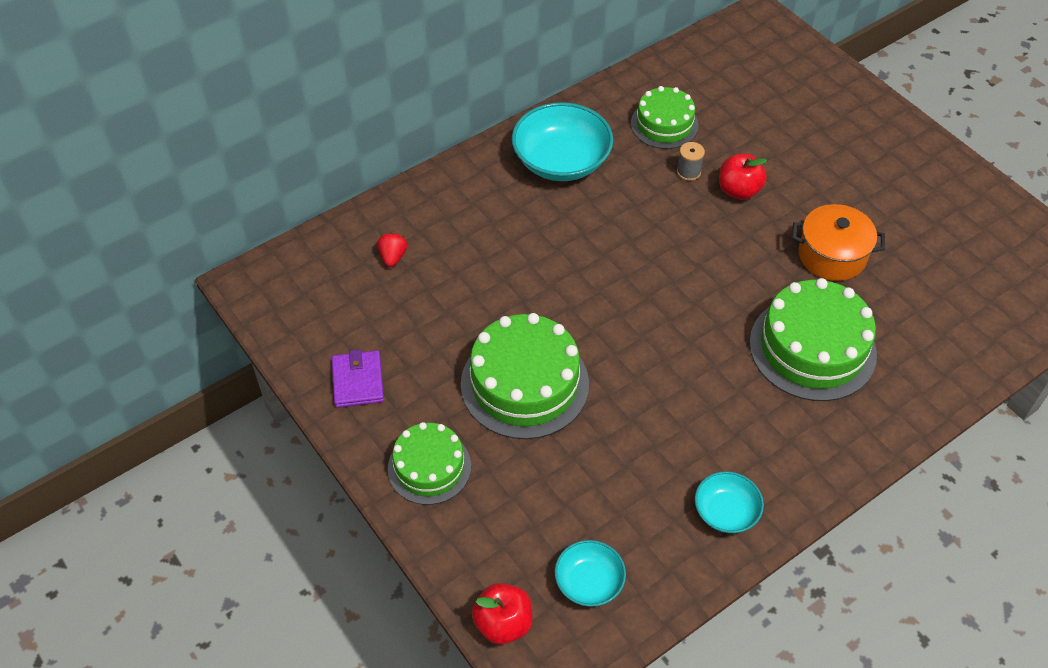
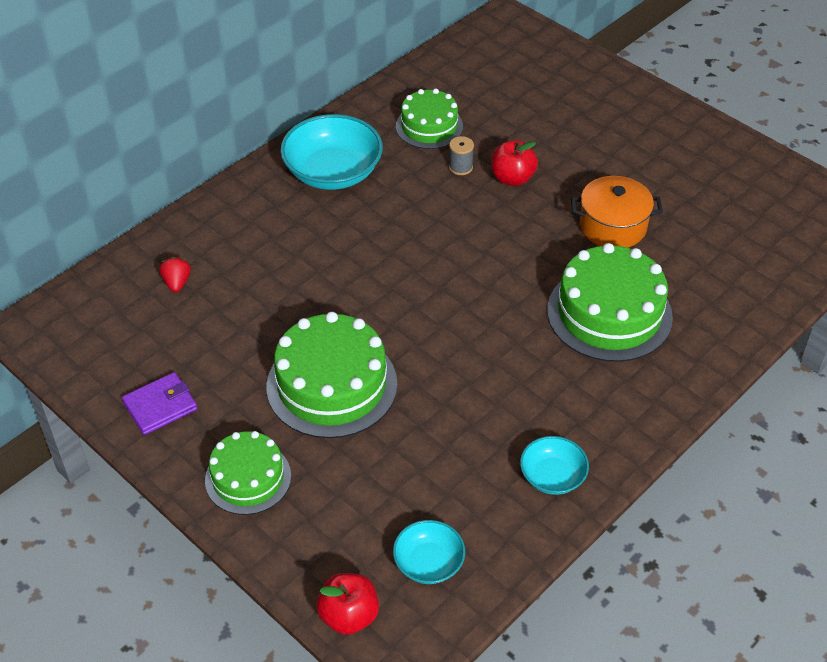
camera: 10 degrees left, 5 degrees down
purple wallet [332,350,384,408] -> purple wallet turned 75 degrees clockwise [122,372,197,435]

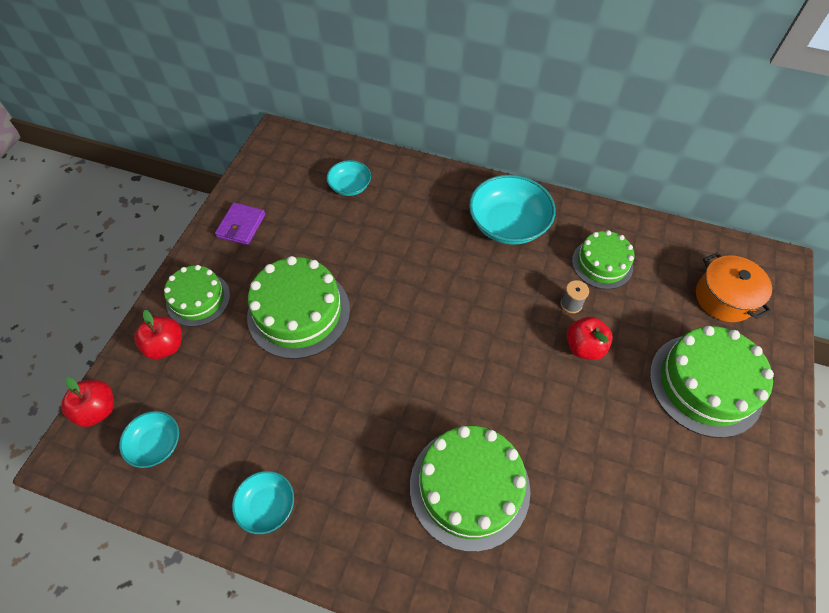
camera: 65 degrees right, 10 degrees up
purple wallet [122,372,197,435] -> purple wallet turned 75 degrees clockwise [215,202,265,245]
red strawberry [160,257,191,292] -> turquoise bowl [327,160,371,196]
orange pot [571,176,663,248] -> orange pot moved to [696,253,772,322]
none -> red apple [134,310,182,359]
none -> green cake [650,326,774,438]

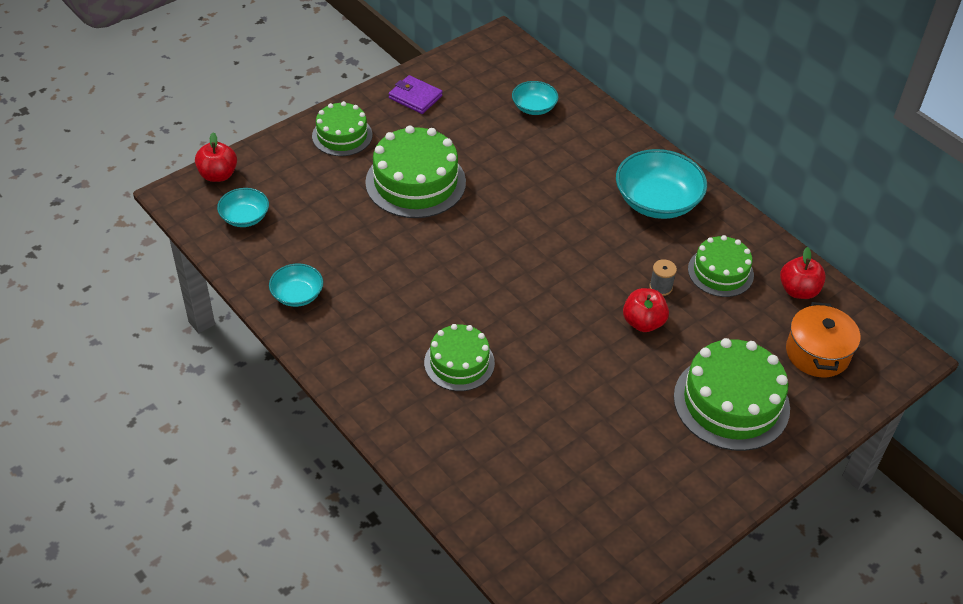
camera: 30 degrees right, 10 degrees down
red apple [134,310,182,359] -> red apple moved to [780,247,826,299]
purple wallet [215,202,265,245] -> purple wallet turned 75 degrees clockwise [389,75,443,114]
green cake [410,426,530,552] -> green cake [424,324,495,391], size x0.62

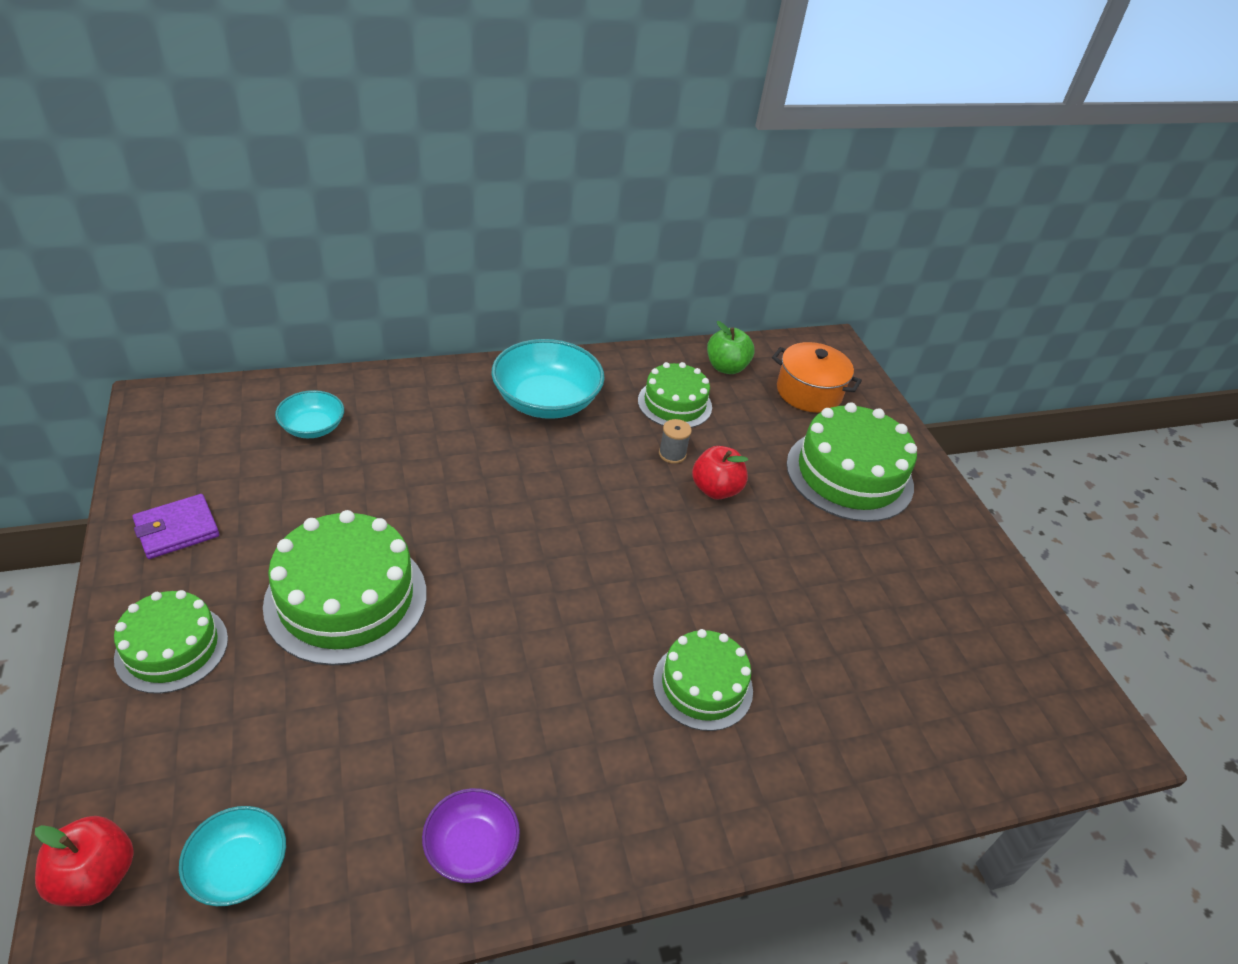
camera: 70 degrees left, 5 degrees down
turquoise bowl [269,264,323,307] -> purple bowl [422,788,520,883]
red apple [780,247,826,299] -> green apple [707,321,755,374]

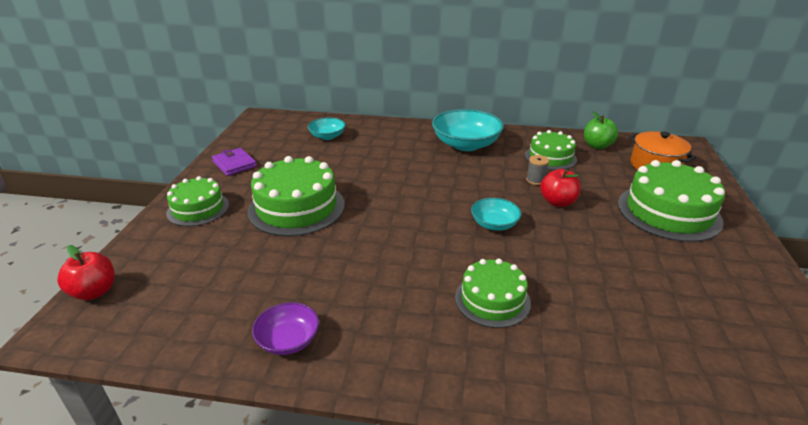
camera: 30 degrees right, 10 degrees down
purple wallet [133,494,219,559] -> purple wallet turned 60 degrees clockwise [212,148,257,176]
turquoise bowl [179,806,286,906] -> turquoise bowl moved to [471,198,521,231]

